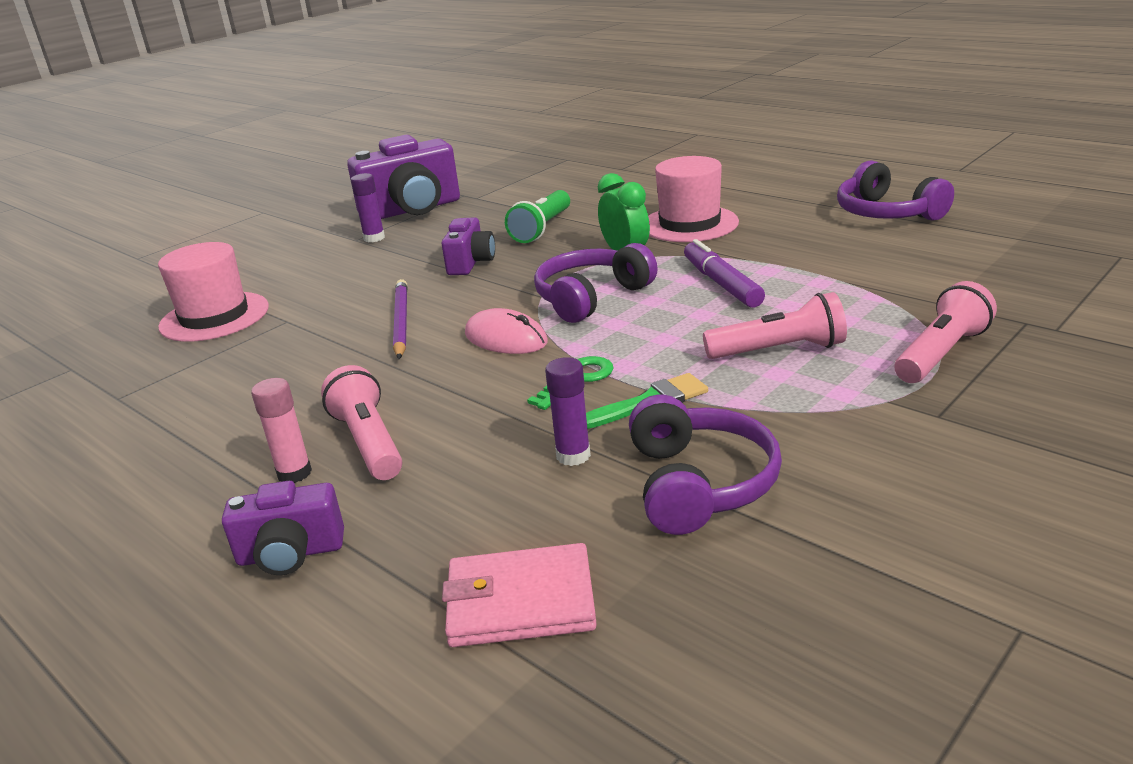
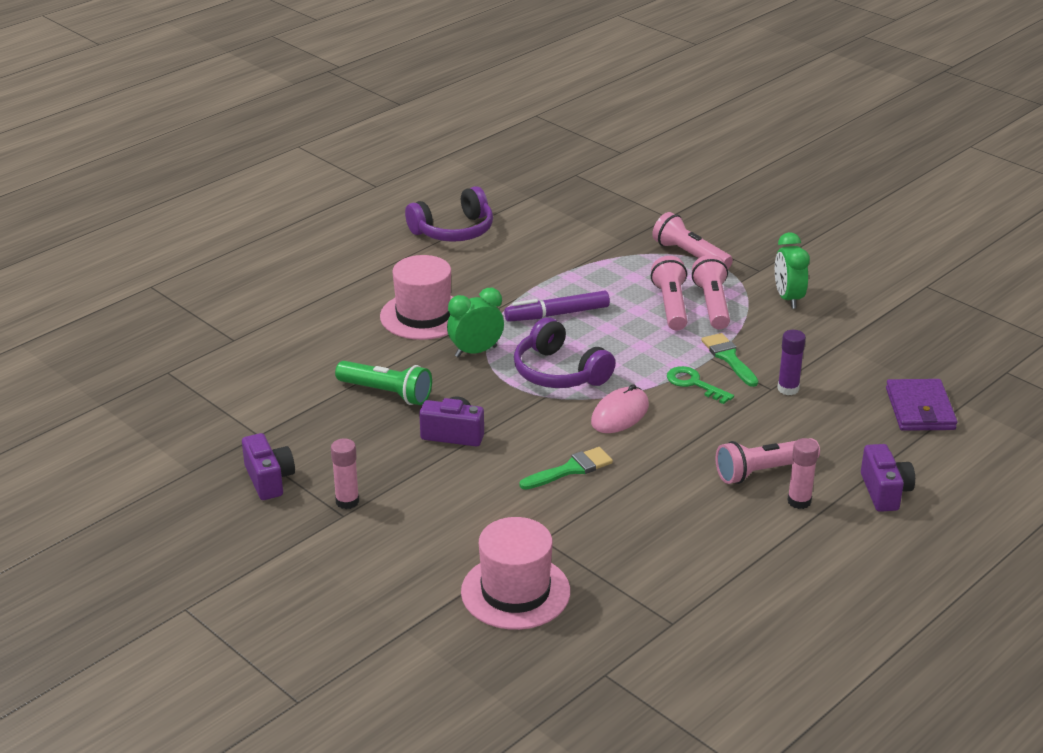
camera: 90 degrees left, 5 degrees up
purple camera [347,135,460,219] -> purple camera [242,433,295,500], size x0.55
purple glue stick [351,173,385,242] -> pink glue stick [331,438,359,509]
purple pencil [393,279,407,359] -> green brush [520,447,613,490]
pink wallet [442,543,597,647] -> purple wallet [886,379,957,431]
purple headphones [629,395,782,535] -> none
none -> pink flashlight [692,255,730,330]
none -> green clock [775,232,810,309]

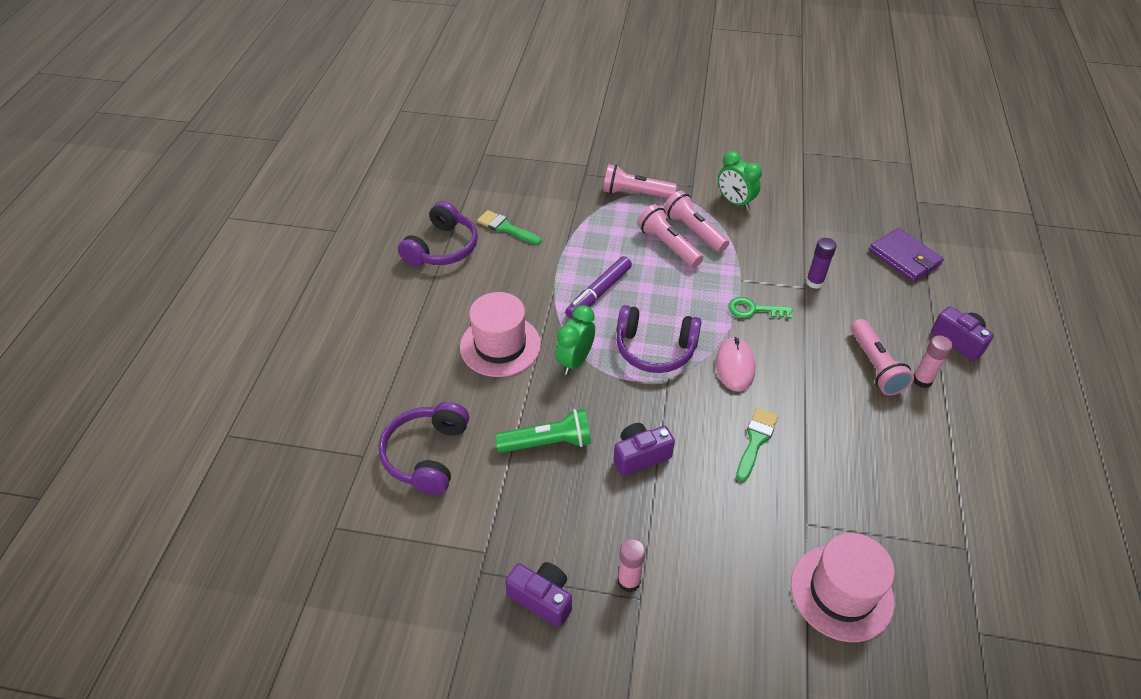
camera: 35 degrees left, 15 degrees up
green brush [701,333,758,387] -> green brush moved to [477,210,542,245]
pink flashlight [716,438,820,484] -> pink flashlight turned 45 degrees counterclockwise [851,319,914,395]
none -> purple headphones [379,402,469,495]

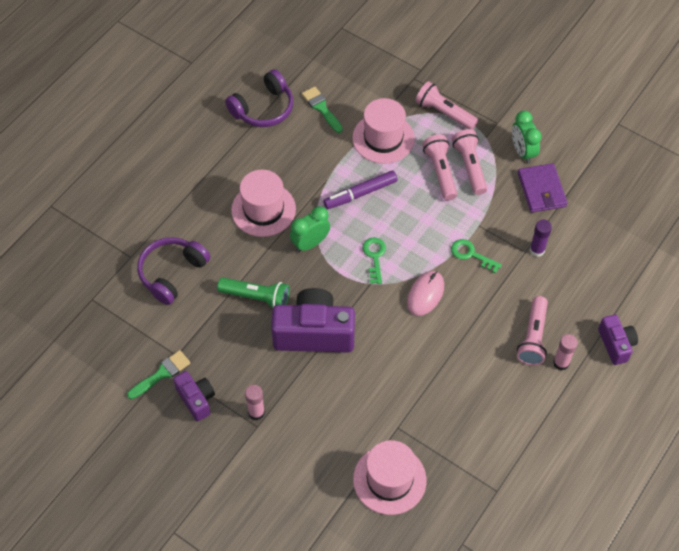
camera: 25 degrees right, 10 degrees up
purple camera [613,423,675,476] -> purple camera [271,288,355,353], size x1.83
purple headphones [617,305,702,373] -> green key [362,238,386,284]
green brush [736,407,779,482] -> green brush moved to [127,350,190,399]
purple wallet [869,228,944,282] -> purple wallet moved to [518,163,568,213]
none -> pink hat [352,98,415,164]

